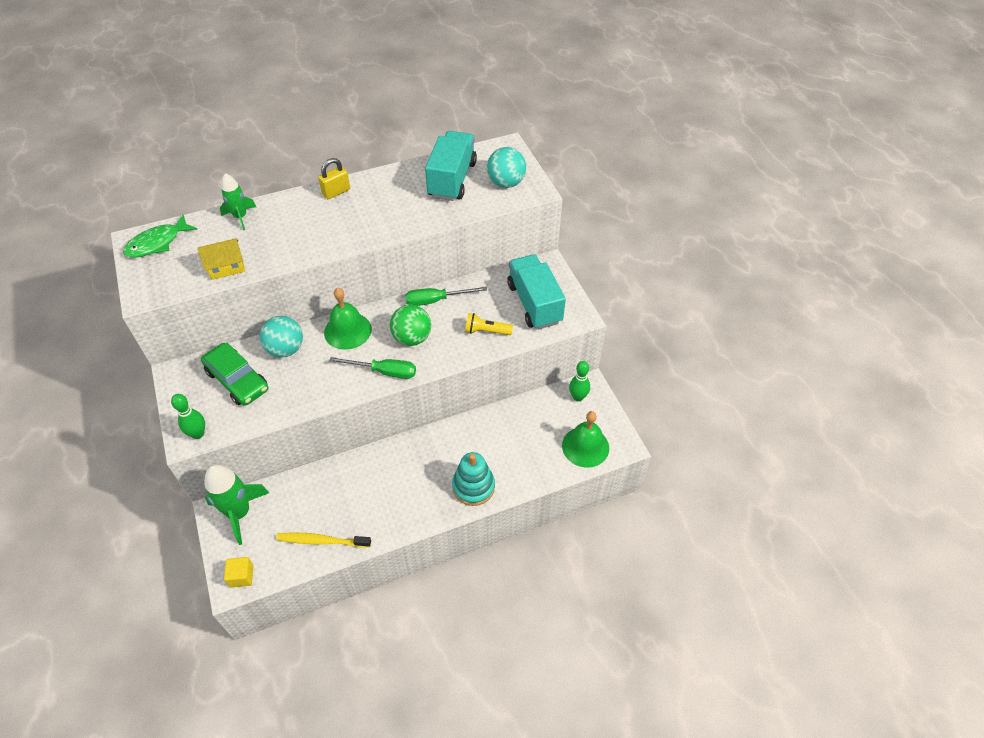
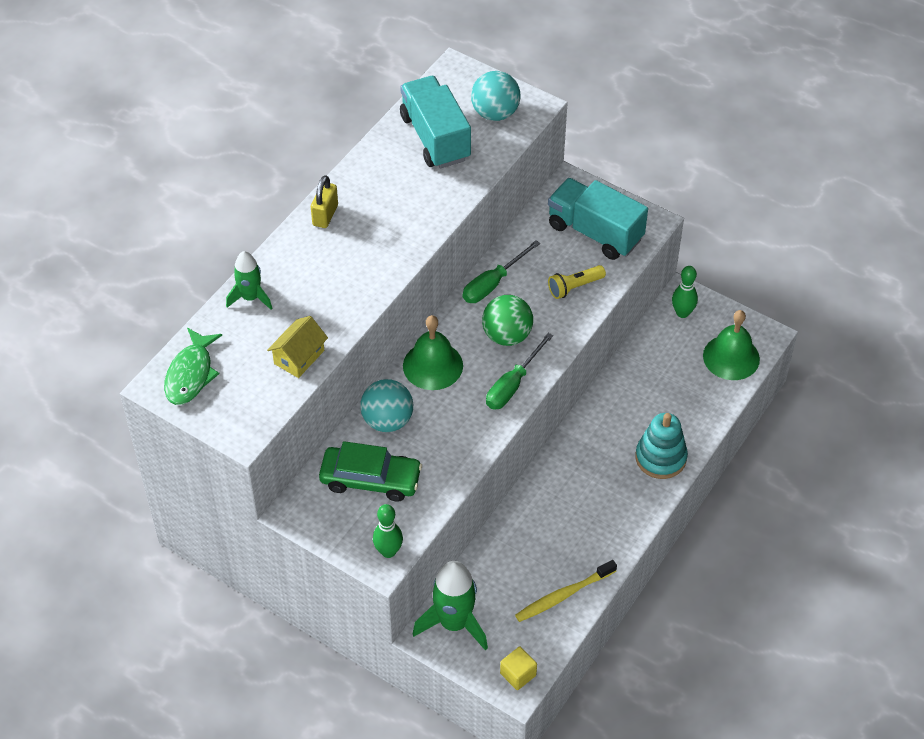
camera: 35 degrees left, 0 degrees up
green screwdriver [329,357,416,379] -> green screwdriver turned 150 degrees clockwise [486,333,553,410]

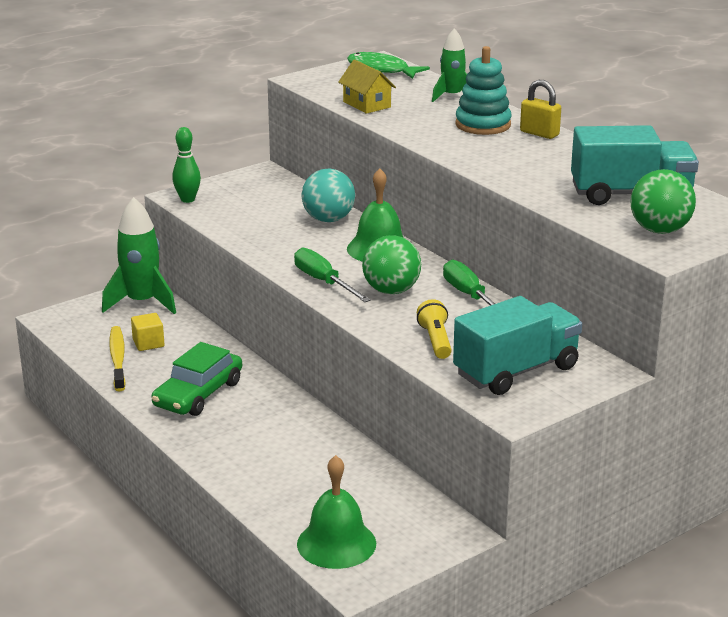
camera: 110 degrees right, 25 degrees down
green car [319,441,422,502] -> green car moved to [151,342,242,416]
turquoise ball [471,71,521,121] -> green ball [630,169,696,234]
yellow cube [500,647,537,690] -> yellow cube moved to [131,313,164,351]
turquoise stacking toy [635,413,688,479] -> turquoise stacking toy moved to [455,46,511,135]
green bowling pin [672,266,698,318] -> none

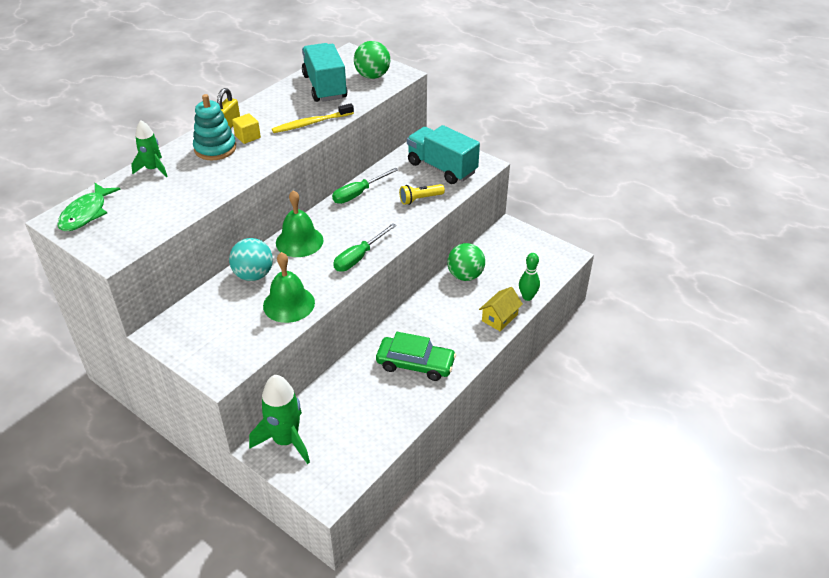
camera: 105 degrees left, 15 degrees up
yellow toothbrush [109,326,126,392] -> yellow toothbrush moved to [272,103,354,133]
yellow cube [131,313,164,351] -> yellow cube moved to [232,113,261,144]
green bowling pin [172,127,201,203] -> green bowling pin moved to [519,253,540,301]
green bell [297,455,376,569] -> green bell moved to [263,252,315,323]
yellow house [338,60,396,114] -> yellow house moved to [479,287,523,331]
green ball [362,235,421,294] -> green ball moved to [447,243,485,281]

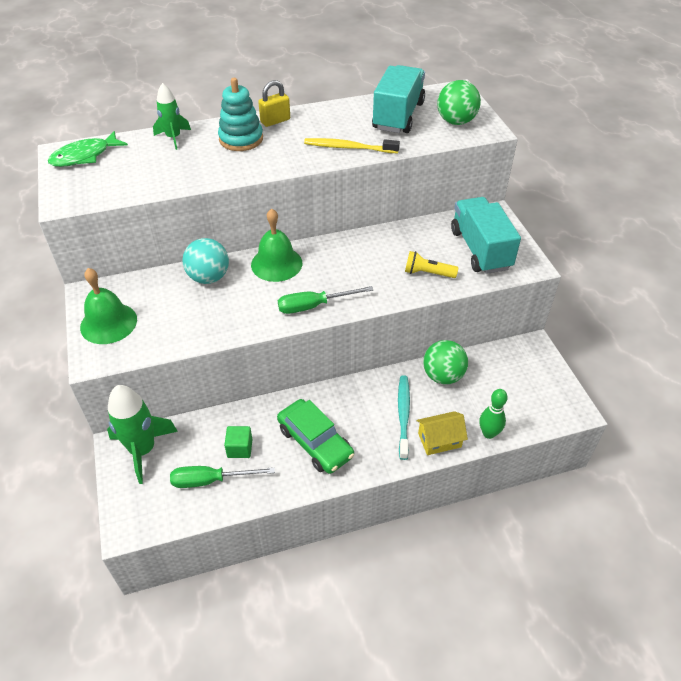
camera: 35 degrees right, 5 degrees up
yellow cube [232,113,261,144] -> none
green bell [263,252,315,323] -> green bell moved to [80,268,137,344]
green screwdriver [332,168,398,204] -> green screwdriver moved to [170,466,275,488]
none -> green cube [224,426,252,458]
none -> turquoise toothbrush [398,375,410,460]

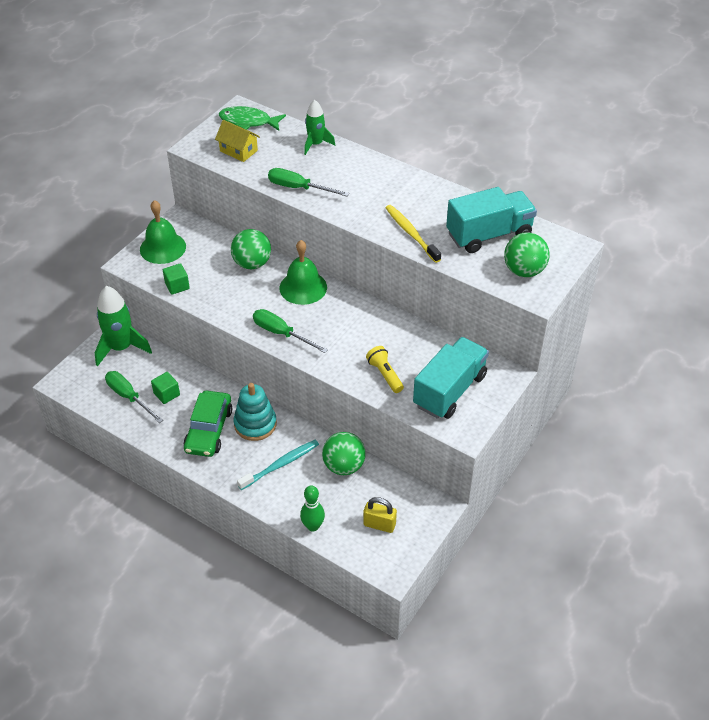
camera: 50 degrees right, 0 degrees up
turquoise ball [182,238,229,284] -> green ball [231,229,271,269]
turquoise stacking toy [218,78,263,151] -> turquoise stacking toy moved to [233,383,277,441]
yellow padlock [258,80,290,127] -> yellow padlock moved to [363,497,397,533]
yellow house [416,411,468,455] -> yellow house moved to [215,120,260,162]
none -> green cube [163,263,190,295]
none -> green screwdriver [268,168,349,197]

